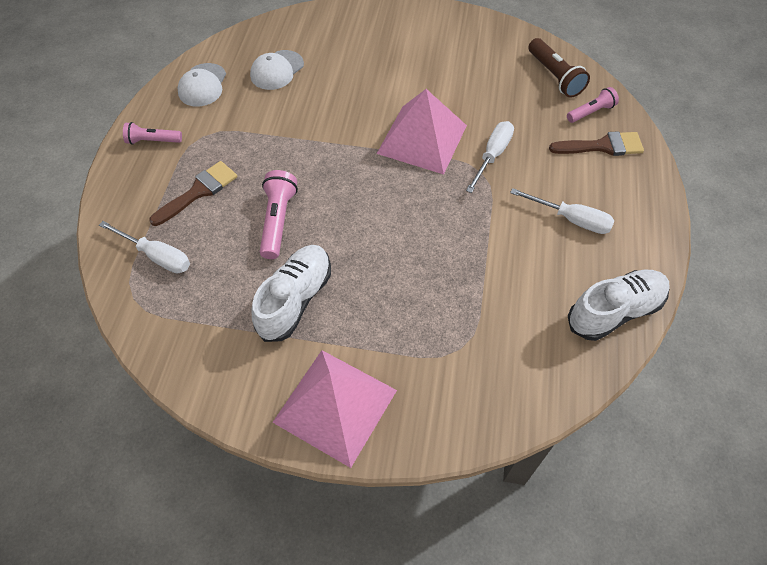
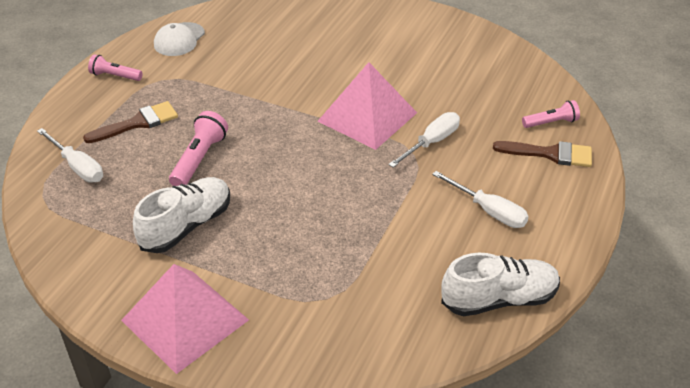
camera: 15 degrees right, 15 degrees down
white cap [250,50,304,90] -> none
brown flashlight [528,38,590,98] -> none

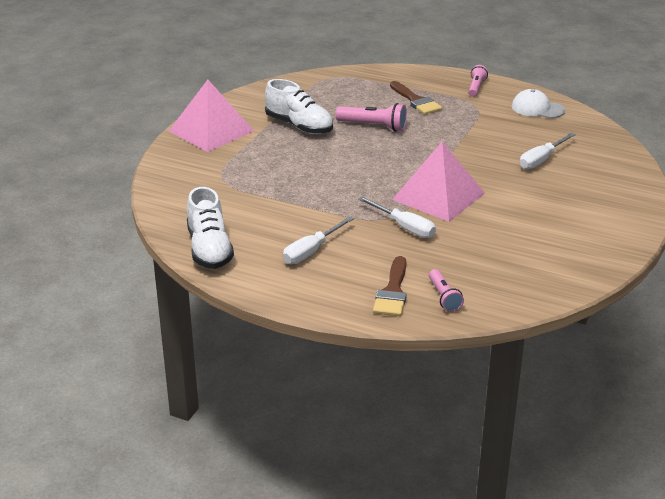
camera: 90 degrees right, 10 degrees down
white screwdriver [37,128,103,183] -> white screwdriver moved to [520,133,576,169]

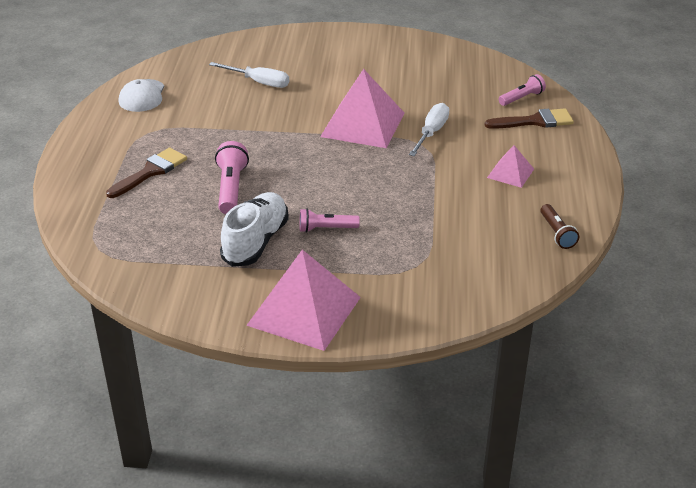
camera: 110 degrees left, 5 degrees up
white shoe [187,187,234,269] -> brown flashlight [540,204,579,249]
white screwdriver [283,216,354,264] -> pink pyramid [487,145,534,188]
pink flashlight [468,65,488,97] -> pink flashlight moved to [299,208,360,233]

